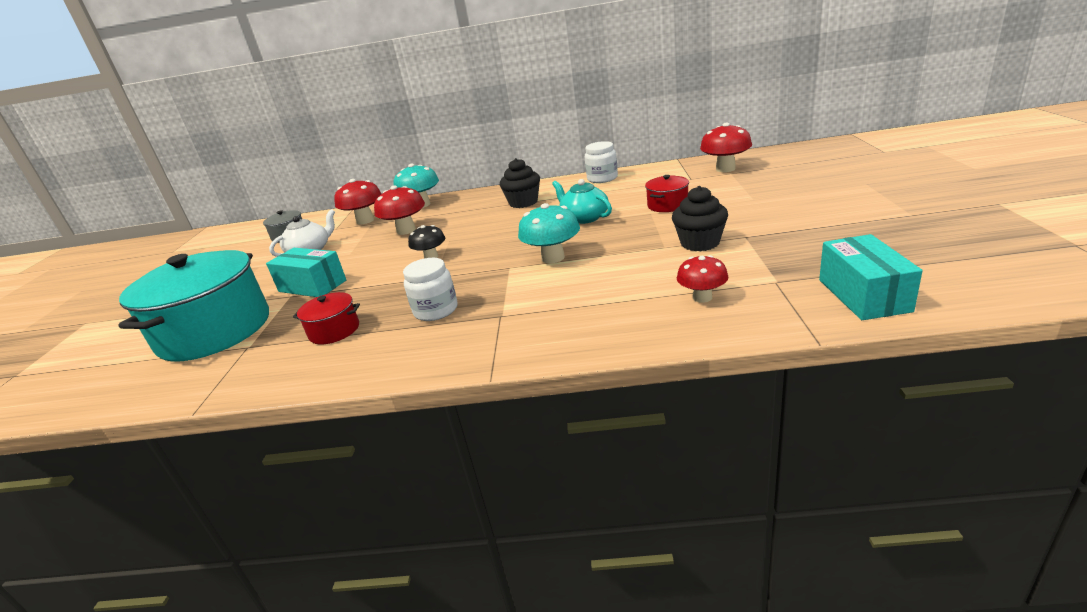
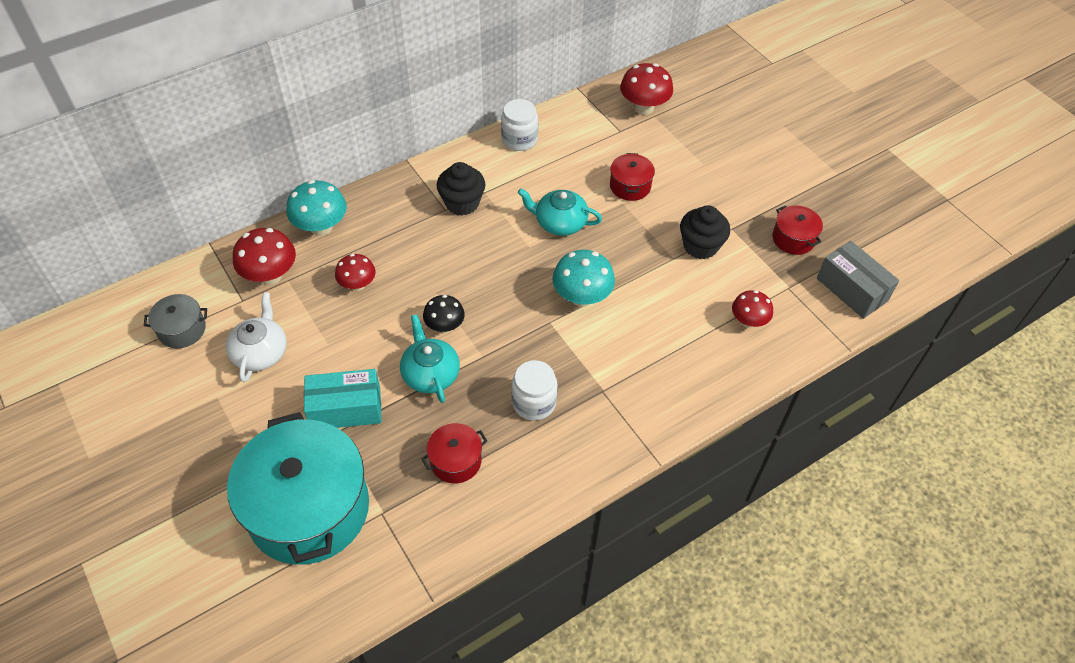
camera: 40 degrees left, 25 degrees up
red mushroom [374,185,425,235] -> red mushroom [335,254,376,291], size x0.65
turquoise box [819,234,923,320] -> grey box [817,241,899,319]
none -> turquoise teapot [400,314,460,403]
none -> red pot [772,205,823,255]

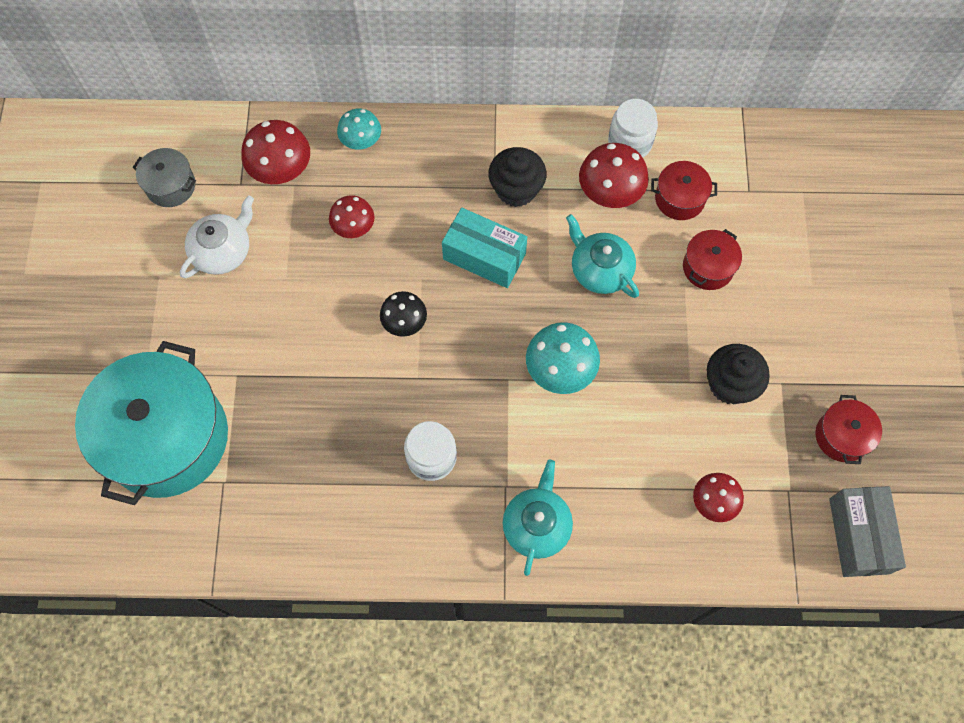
camera: 35 degrees right, 15 degrees up
turquoise mushroom [286,180,347,236] -> turquoise mushroom [337,108,381,150], size x0.65
turquoise box [304,369,382,428] -> turquoise box moved to [442,208,527,288]
turquoise teapot [400,314,460,403] -> turquoise teapot moved to [503,460,573,576]
red pot [422,423,487,483] -> red pot moved to [651,161,717,220]
red mushroom [620,63,673,115] -> red mushroom moved to [579,143,649,208]

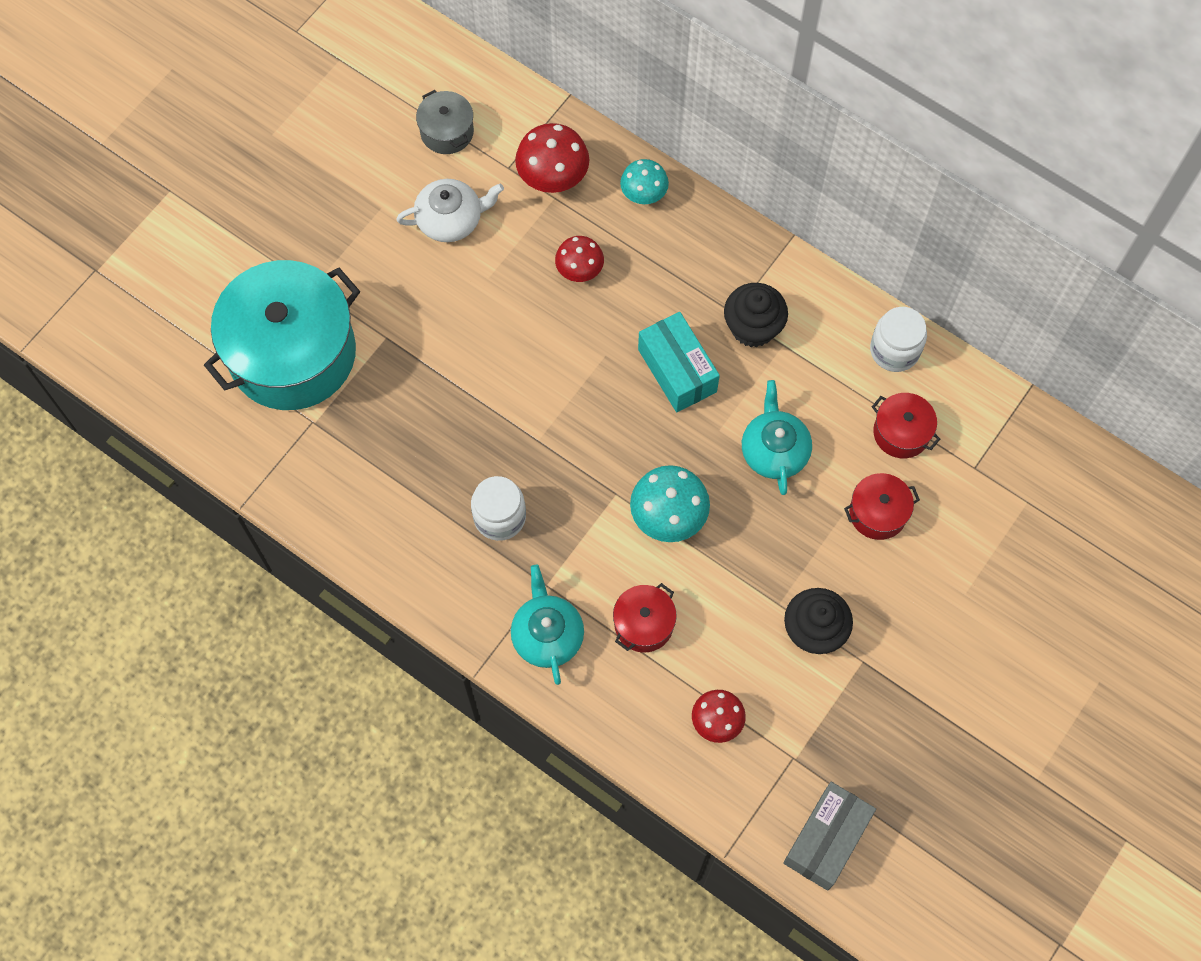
camera: 35 degrees right, 0 degrees up
black mushroom [380,291,427,337] -> none
turquoise teapot [503,460,573,576] -> turquoise teapot turned 60 degrees counterclockwise [511,565,584,685]
red mushroom [579,143,649,208] -> none
red pot [815,395,882,464] -> red pot moved to [613,583,677,652]

